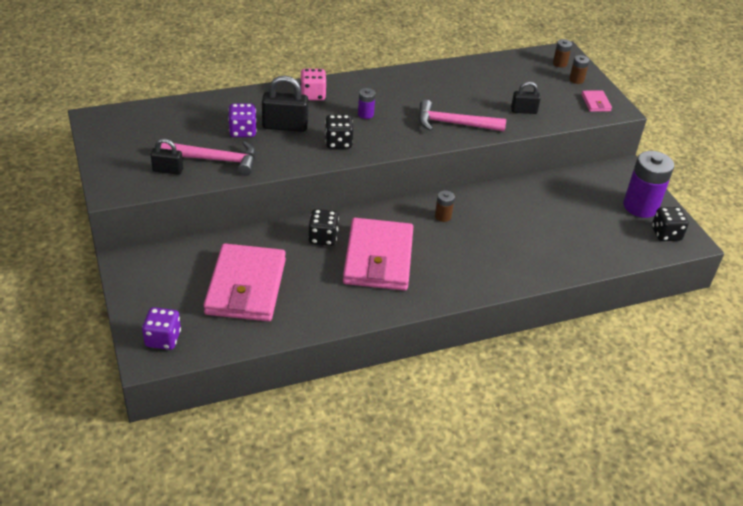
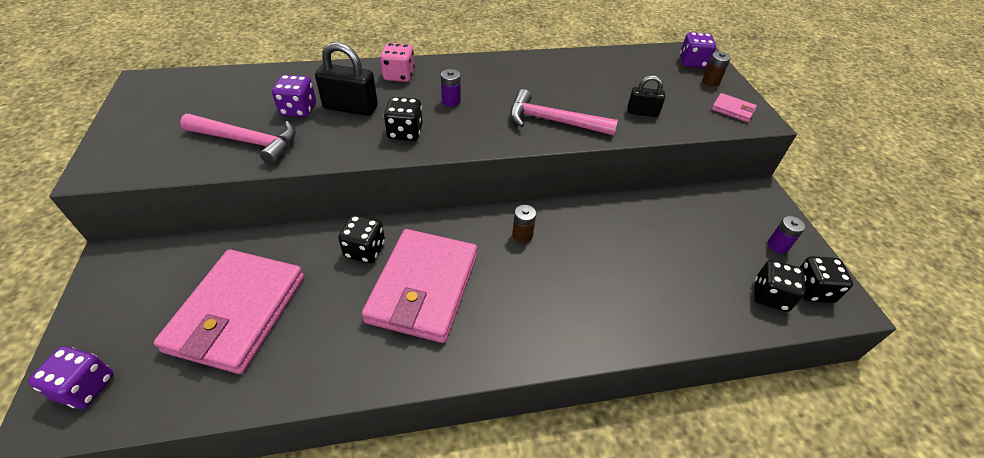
camera: 10 degrees right, 5 degrees up
black padlock [151,139,183,175] -> none
brown battery [553,39,572,68] -> purple dice [680,32,716,68]
pink wallet [581,91,612,112] -> pink wallet turned 60 degrees counterclockwise [711,93,757,122]
purple battery [623,151,674,218] -> purple battery [768,216,805,254], size x0.46
none -> black dice [754,260,806,312]

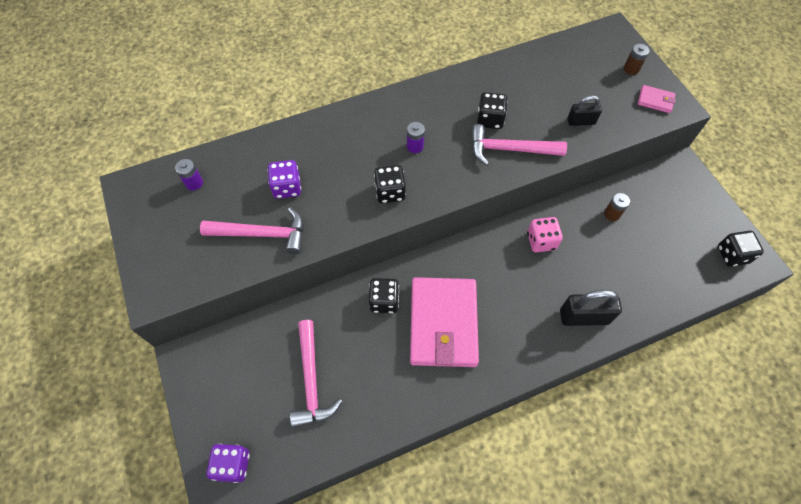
camera: 10 degrees left, 15 degrees up
pink wallet [154,249,304,374] -> pink hammer [290,320,342,427]
black padlock [315,42,378,116] -> black padlock moved to [560,290,622,326]
pink dice [380,43,415,82] -> pink dice moved to [527,217,563,252]
brown battery [512,205,536,243] -> brown battery moved to [604,193,630,221]
purple dice [680,32,716,68] -> none
black dice [754,260,806,312] -> black dice moved to [477,92,508,129]
purple battery [768,216,805,254] -> purple battery moved to [175,159,203,190]

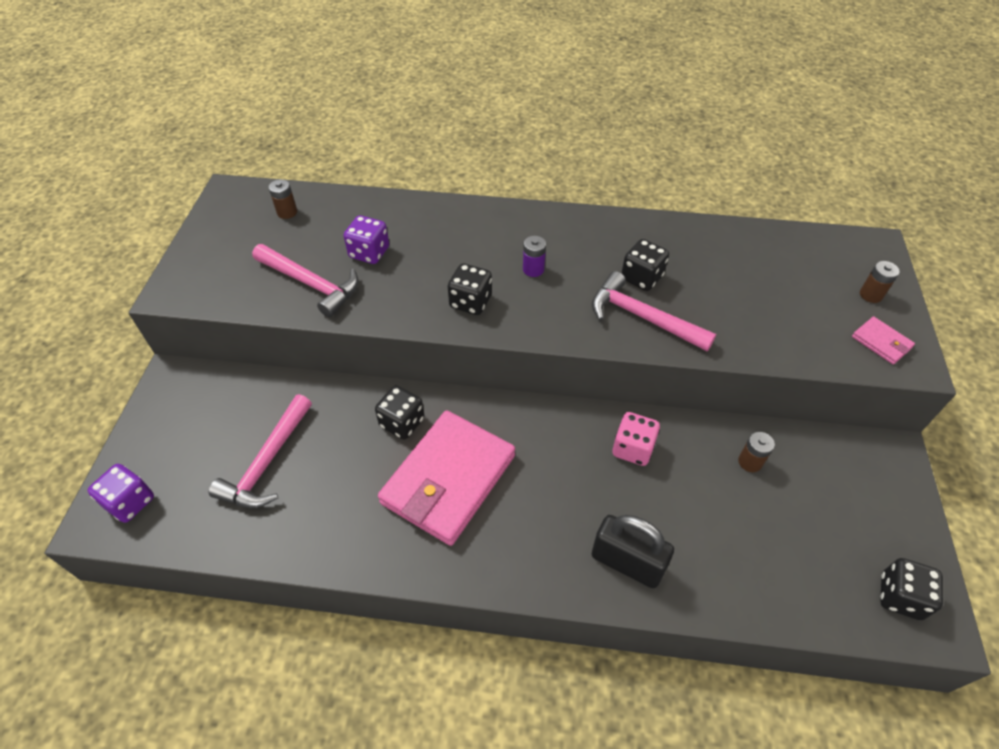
camera: 30 degrees right, 10 degrees down
purple battery [175,159,203,190] -> brown battery [268,179,297,219]
black padlock [568,95,602,126] -> none

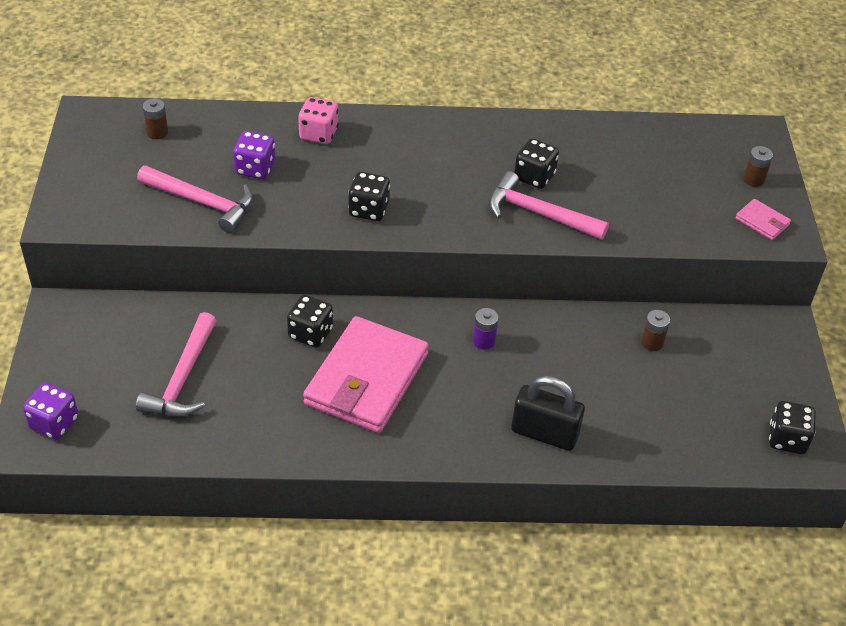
camera: 10 degrees left, 5 degrees down
purple battery [523,236,546,277] -> purple battery moved to [473,308,499,350]
pink dice [613,412,660,466] -> pink dice moved to [298,97,339,144]

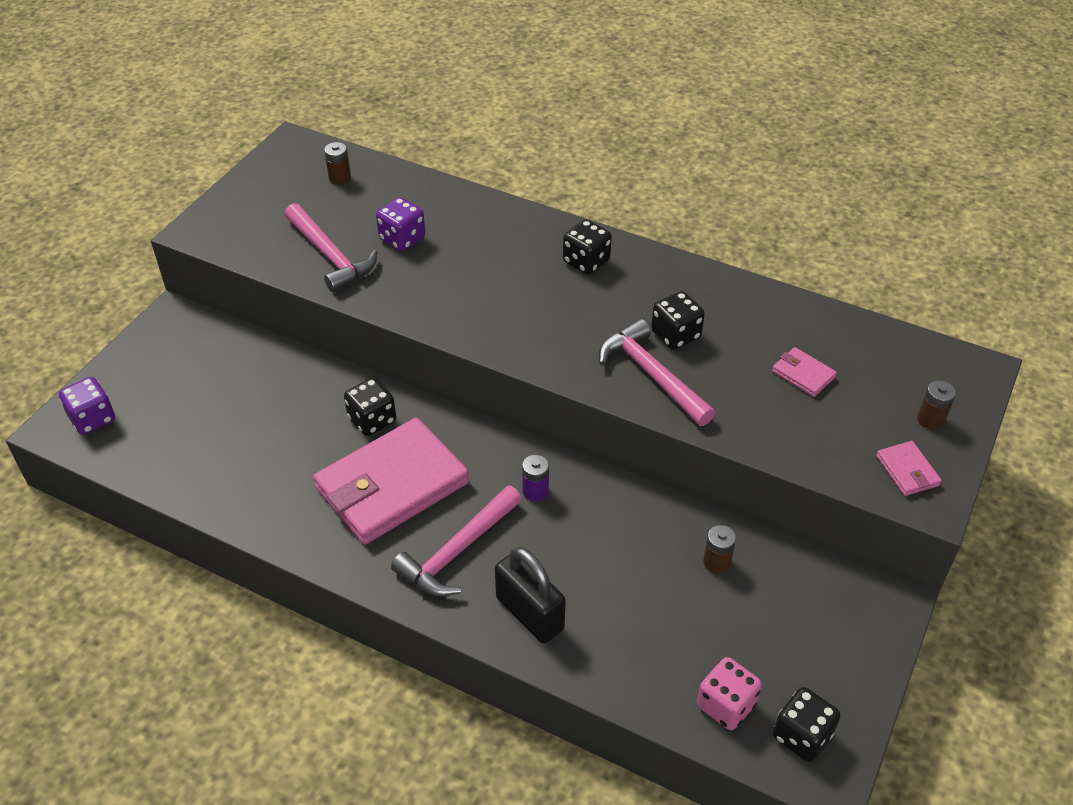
camera: 30 degrees right, 0 degrees up
pink hammer [136,312,217,417] -> pink hammer moved to [391,485,522,596]
pink dice [298,97,339,144] -> pink dice moved to [697,657,762,730]
black dice [348,172,390,221] -> black dice moved to [563,219,612,275]
none -> pink wallet [772,347,837,397]

